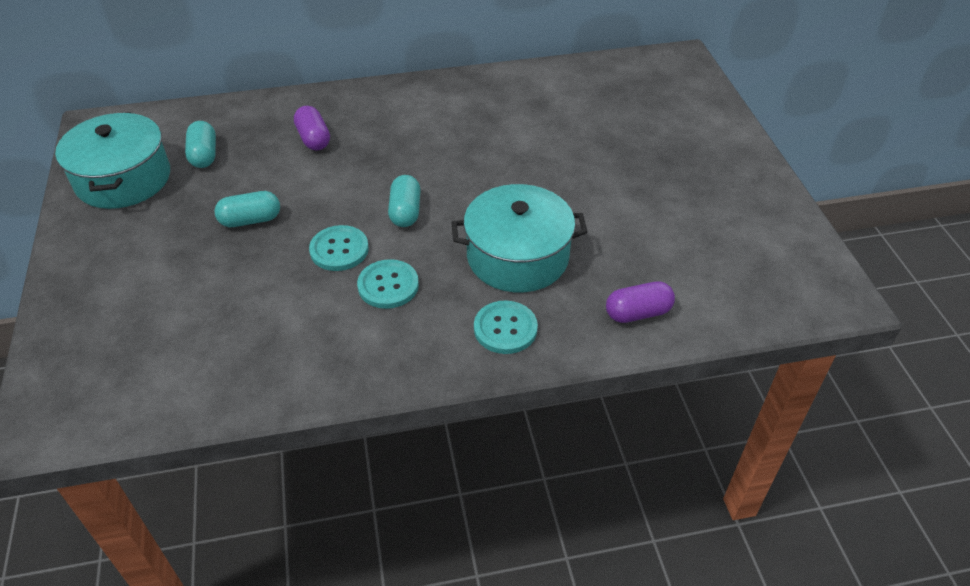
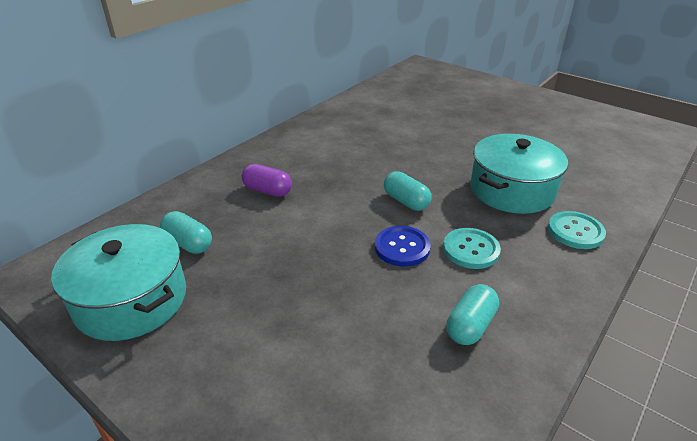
camera: 40 degrees left, 10 degrees down
turquoise capsule [214,191,280,227] -> turquoise capsule moved to [446,284,499,345]
turquoise button [309,225,369,271] -> blue button [375,226,431,267]
purple capsule [606,281,675,323] -> none

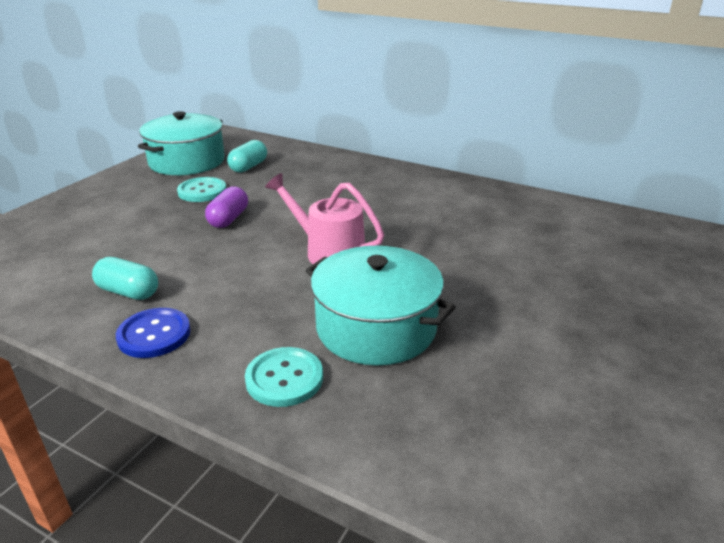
camera: 80 degrees right, 5 degrees down
purple capsule [242,164,292,197] -> purple capsule moved to [205,186,248,228]
blue button [375,226,431,267] -> blue button moved to [116,308,191,358]
turquoise capsule [384,171,432,211] -> pink watering can [265,173,384,264]
turquoise button [443,228,501,269] -> turquoise button moved to [177,177,226,202]

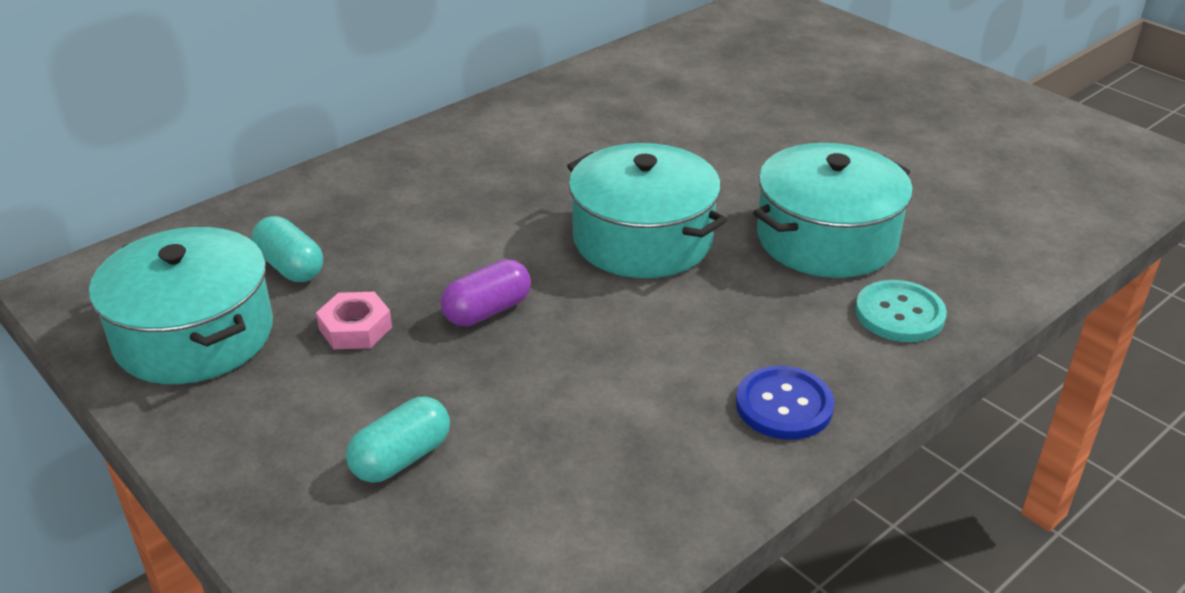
camera: 70 degrees left, 5 degrees up
turquoise capsule [92,257,158,300] -> turquoise capsule moved to [346,397,450,483]
turquoise button [177,177,226,202] -> pink nut [316,292,392,349]
purple capsule [205,186,248,228] -> purple capsule turned 75 degrees counterclockwise [441,259,531,326]
pink watering can [265,173,384,264] -> turquoise pot [567,143,727,278]

